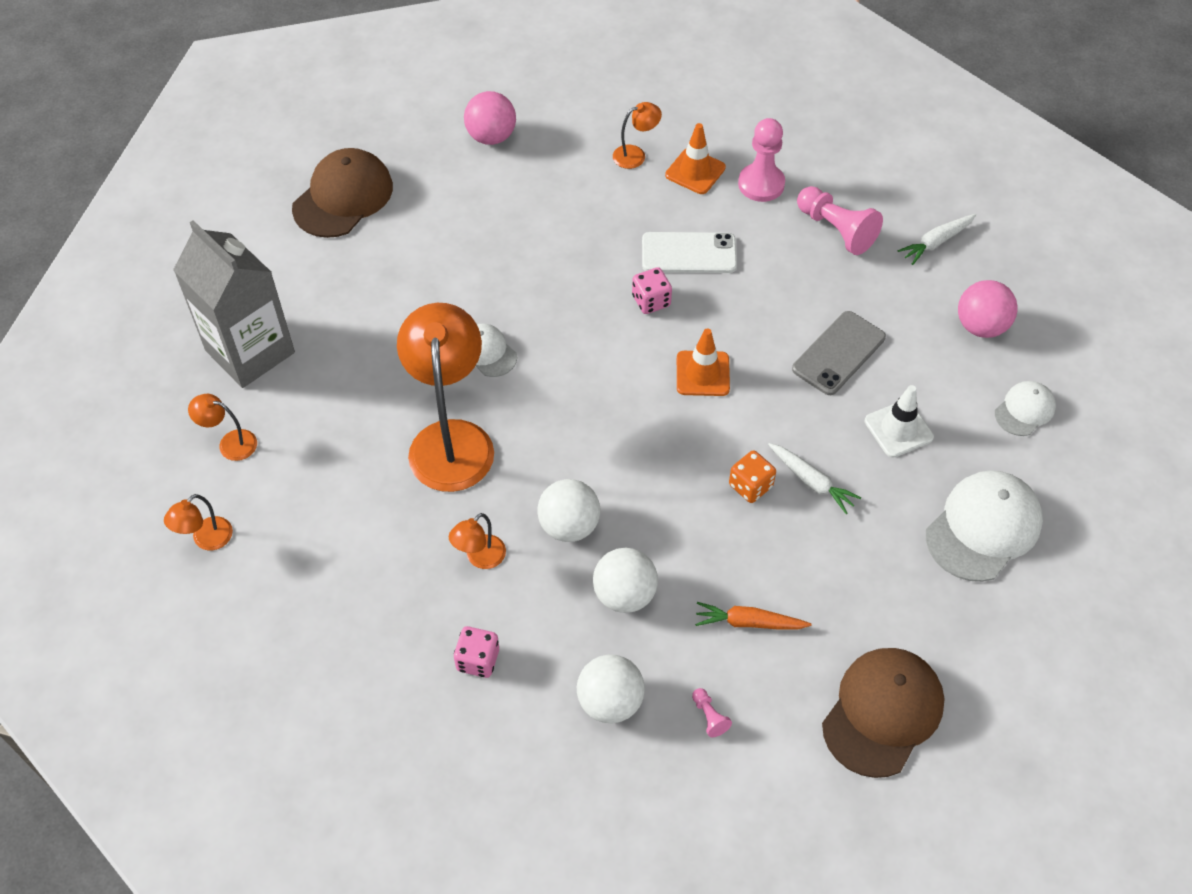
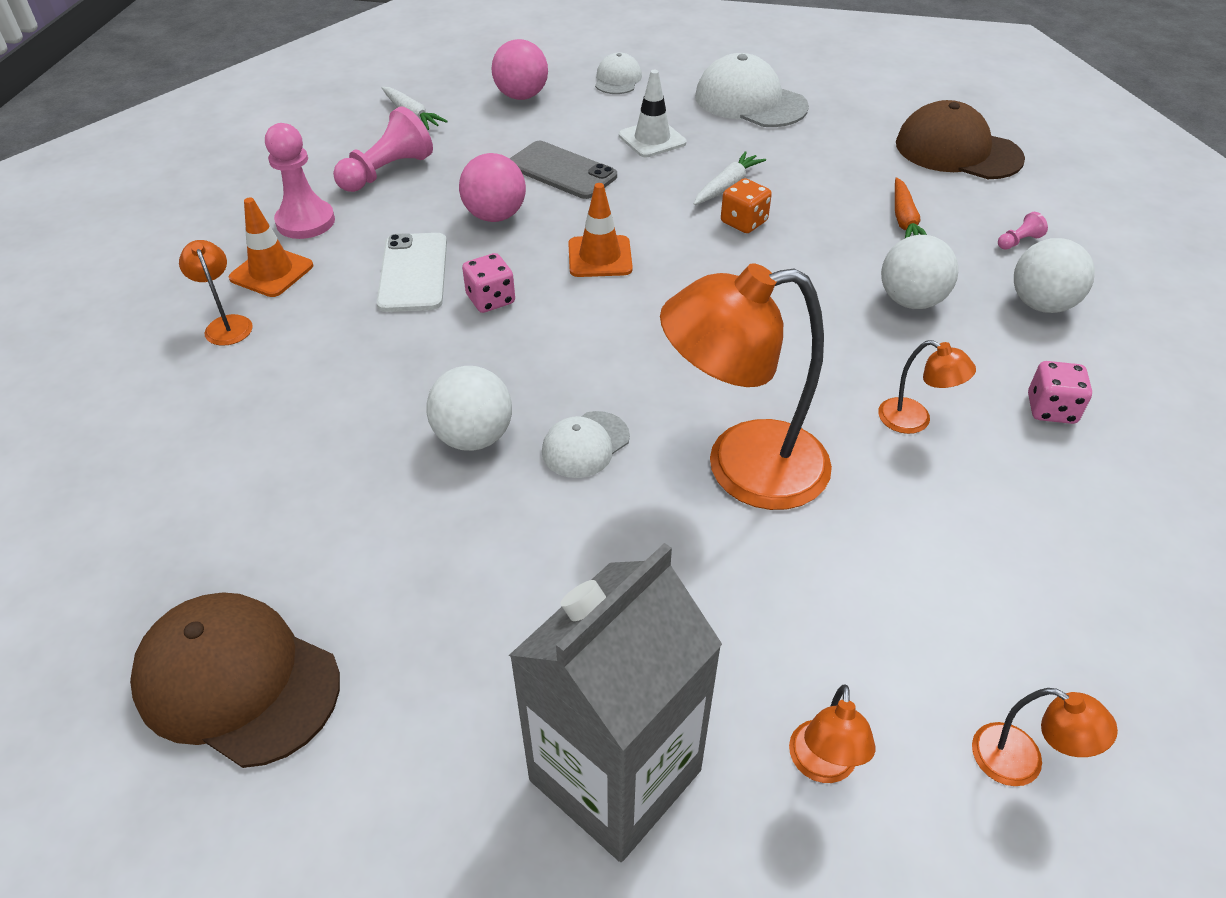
camera: 95 degrees left, 10 degrees down
pink ball [464,91,516,145] -> pink ball moved to [459,153,526,222]
white ball [537,479,600,542] -> white ball moved to [426,366,512,451]
white cap [995,381,1056,436] -> white cap turned 60 degrees clockwise [595,53,642,94]

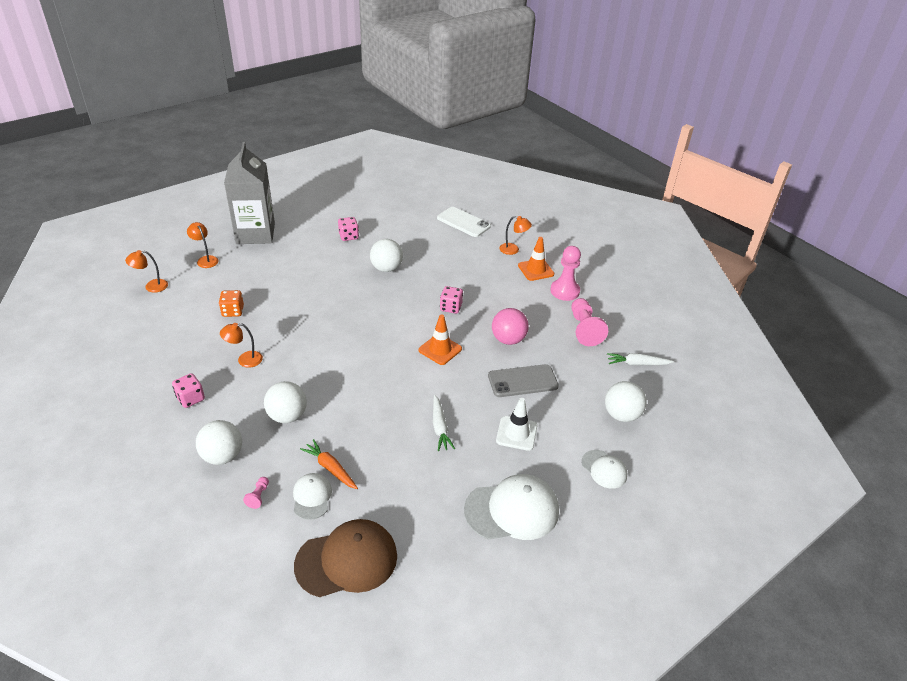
camera: 130 degrees right, 5 degrees down
brown cap [130,592,340,768] -> none
white phone [377,233,447,312] -> white phone moved to [437,207,491,237]
pink ball [491,39,548,100] -> white ball [605,381,647,422]
white cap [542,411,630,478] -> white cap moved to [293,473,332,520]
orange lamp [660,263,832,510] -> none
orange dice [721,178,772,233] -> orange dice moved to [219,290,244,317]
none -> pink dice [338,217,359,241]

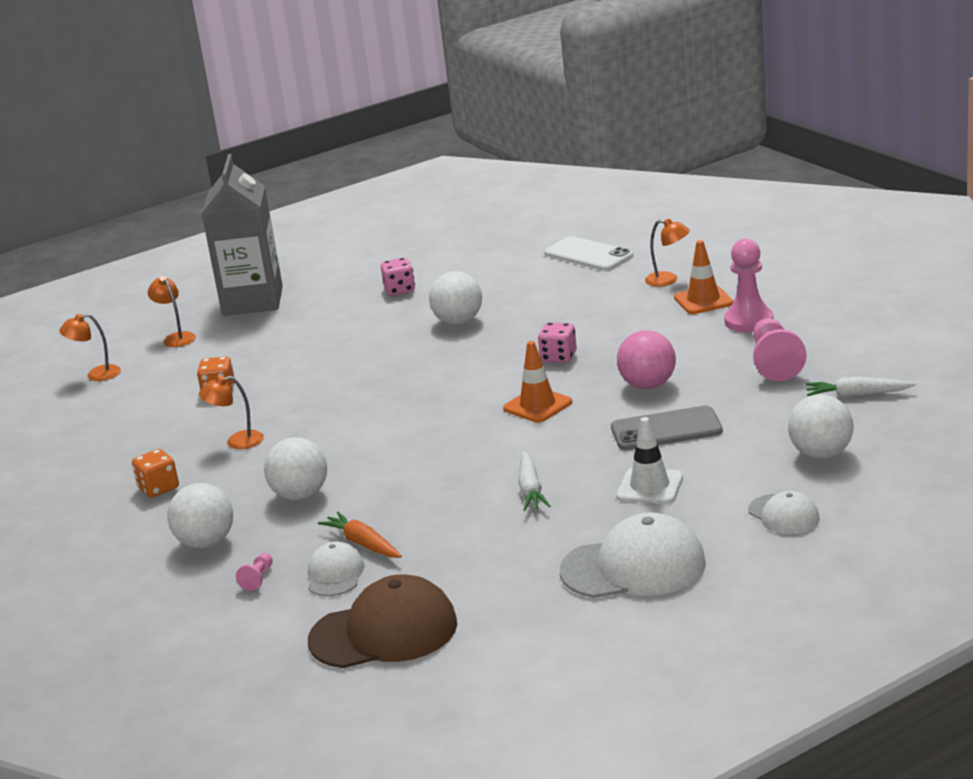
camera: 10 degrees right, 15 degrees down
pink dice [172,373,205,408] -> orange dice [132,449,179,498]

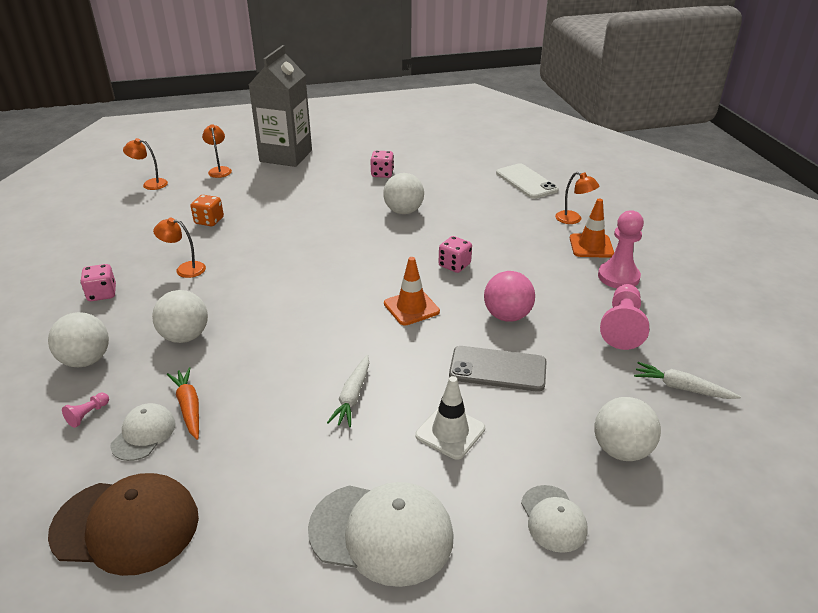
camera: 15 degrees right, 10 degrees up
orange dice [132,449,179,498] -> pink dice [80,264,116,301]

